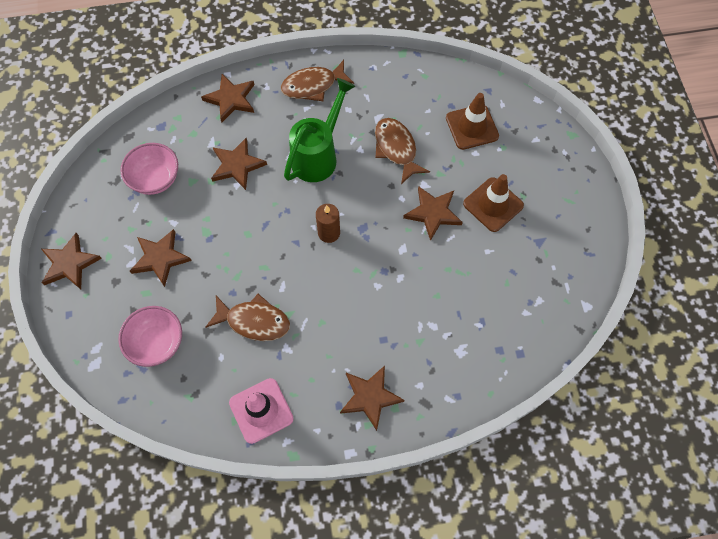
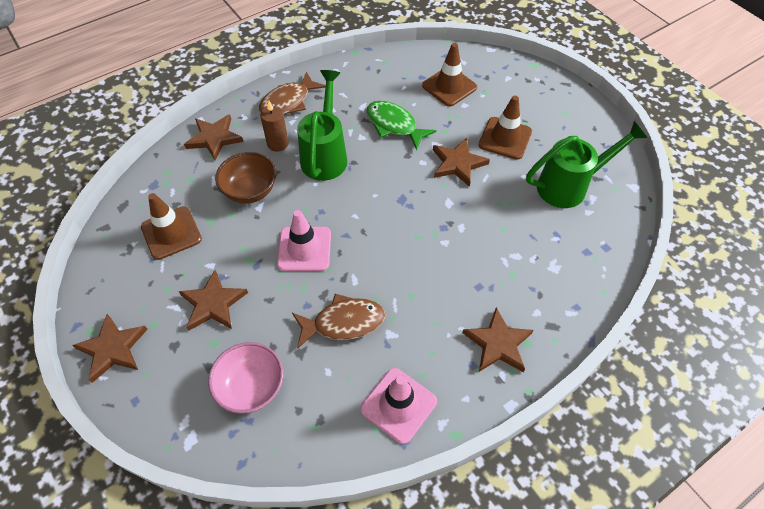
camera: 25 degrees left, 10 degrees down
pink bowl [120,143,178,195] -> brown traffic cone [141,193,202,260]
brown star [211,138,267,190] -> brown bowl [215,152,276,204]
brown candle [316,204,340,243] -> brown candle moved to [260,101,289,152]
brown fish [375,118,430,184] -> green fish [366,101,436,150]
none -> pink traffic cone [277,210,331,271]
none -> green watering can [526,121,647,208]

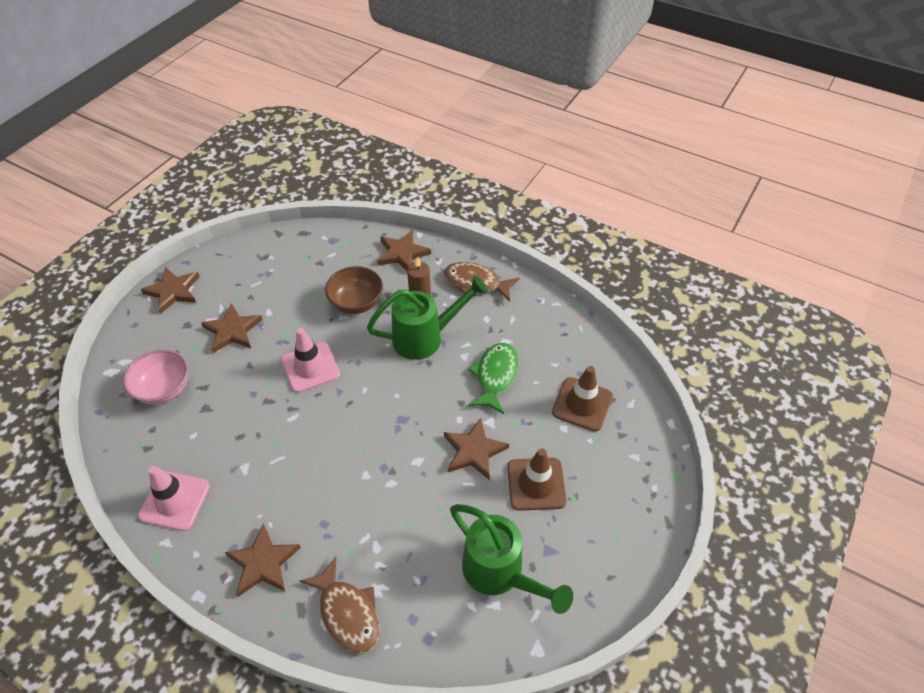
camera: 65 degrees right, 5 degrees down
brown traffic cone [141,193,202,260] -> none
brown fish [292,294,385,349] -> brown fish moved to [300,557,380,654]

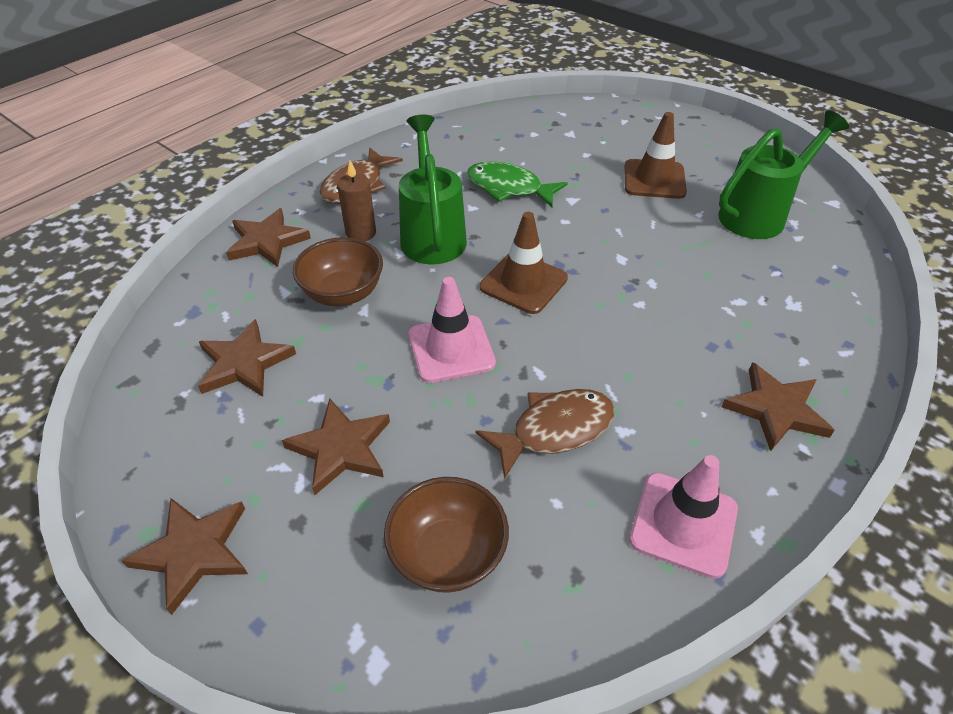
camera: 80 degrees left, 5 degrees down
pink bowl [123,349,188,404] -> brown bowl [384,477,509,593]
brown fish [300,557,380,654] -> brown fish moved to [476,389,615,479]
brown star [444,418,509,480] -> brown star moved to [198,319,296,397]
brown traffic cone [552,366,613,431] -> brown traffic cone moved to [480,212,568,314]

